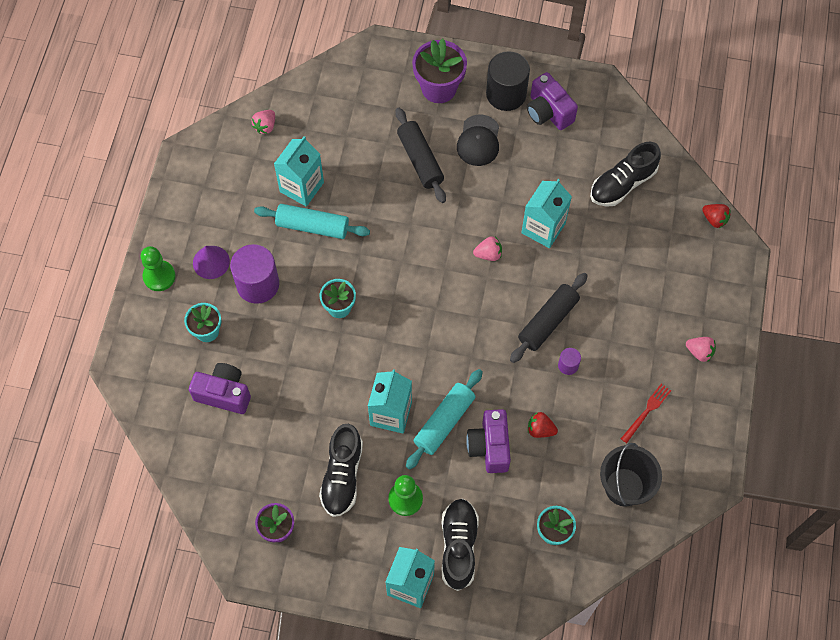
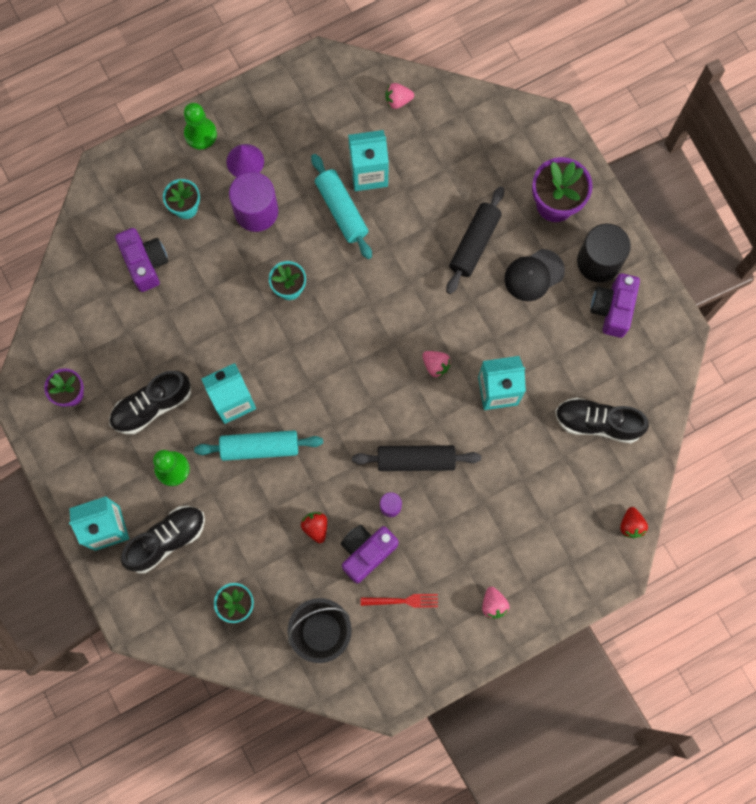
camera: 50 degrees right, 10 degrees up
purple camera [466,409,511,473] -> purple camera moved to [341,525,399,584]

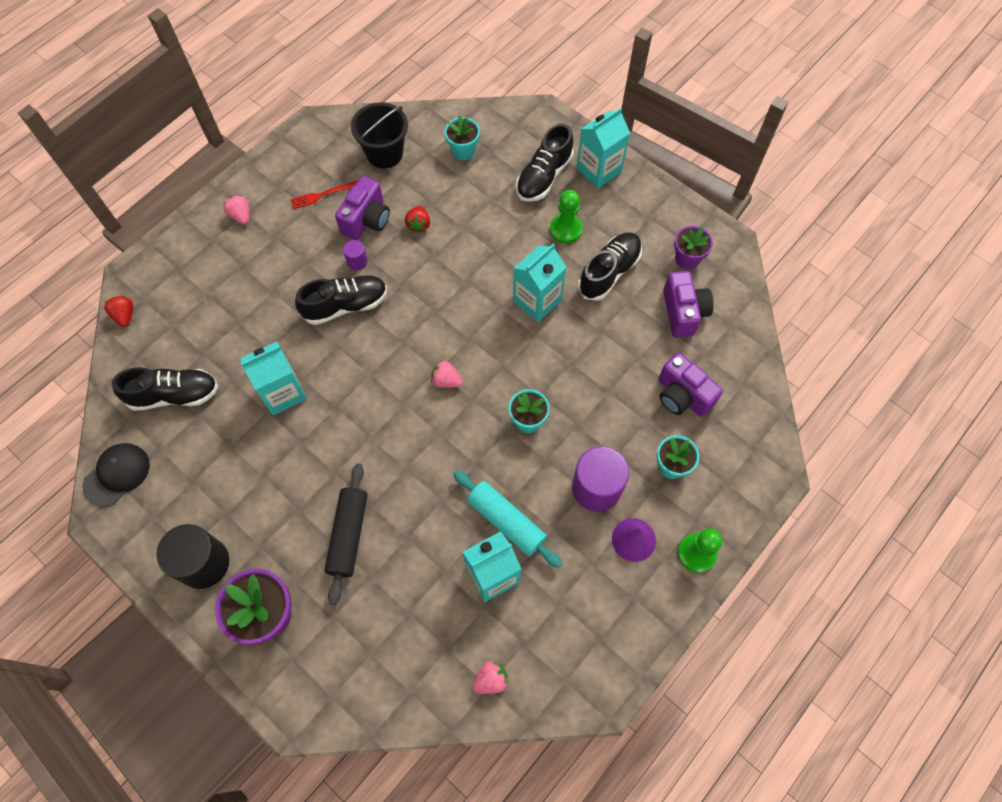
camera: 160 degrees right, 10 degrees down
turquoise rolling pin [194,430,323,461] -> none
red strawberry [301,512,327,543] -> red strawberry turned 45 degrees clockwise [405,206,430,233]
black rolling pin [352,445,481,471] -> black shoe [295,275,387,325]
pink strawberry [422,351,451,378] -> pink strawberry moved to [431,361,463,388]
black cap [504,249,565,301] -> black cap moved to [83,443,150,507]
purple camera [590,273,640,338] -> purple camera moved to [663,271,714,338]

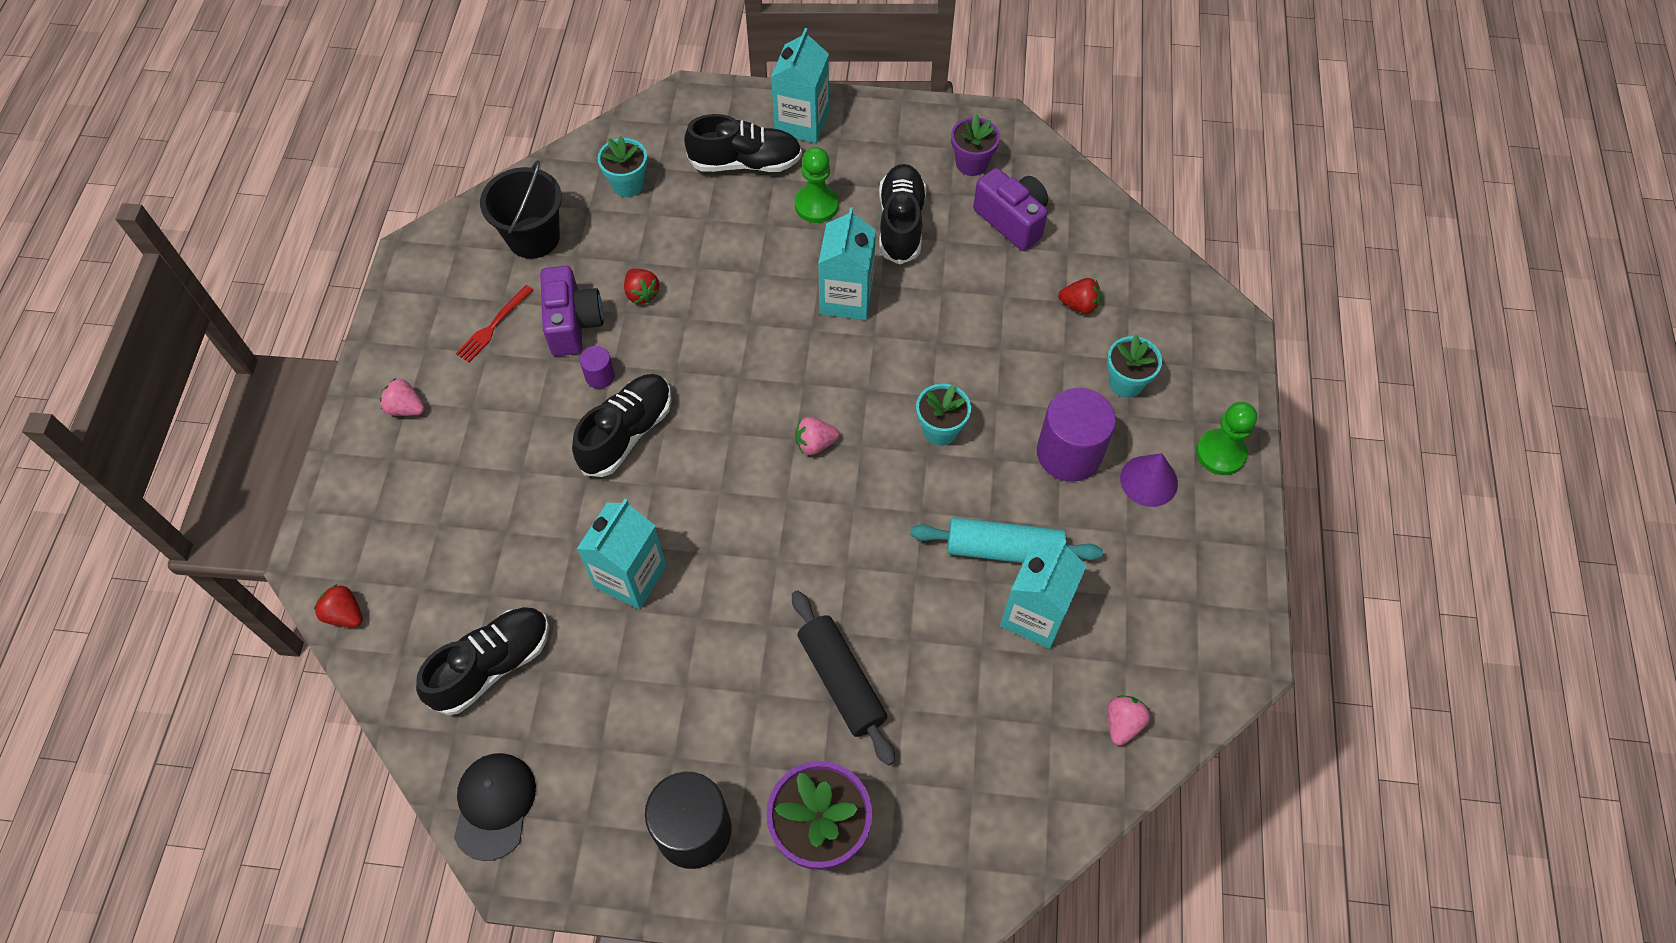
camera: 35 degrees left, 5 degrees down
black shoe [516,124,574,202] -> black shoe turned 90 degrees counterclockwise [684,114,802,172]
purple camera [659,353,723,417] -> red strawberry [1058,278,1101,314]

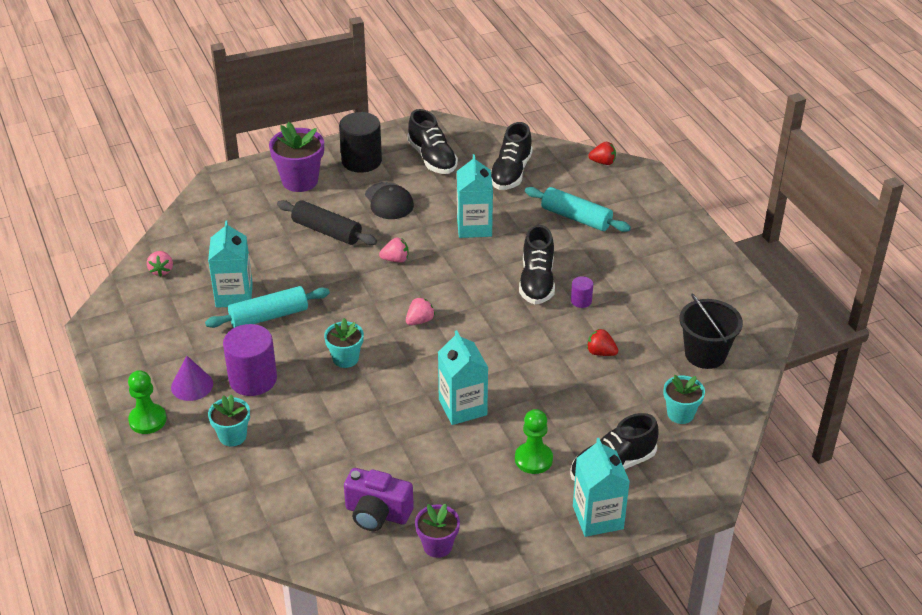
camera: 150 degrees right, 20 degrees down
pink strawberry [380,378,425,416] -> pink strawberry moved to [379,238,409,263]
black cap [454,753,536,861] -> black cap moved to [365,182,414,219]
red fork [456,285,533,362] -> none
purple camera [540,266,604,356] -> none
black shoe [879,164,926,265] -> black shoe moved to [407,109,458,174]
red strawberry [1058,278,1101,314] -> none
none -> turquoise rolling pin [525,187,631,232]

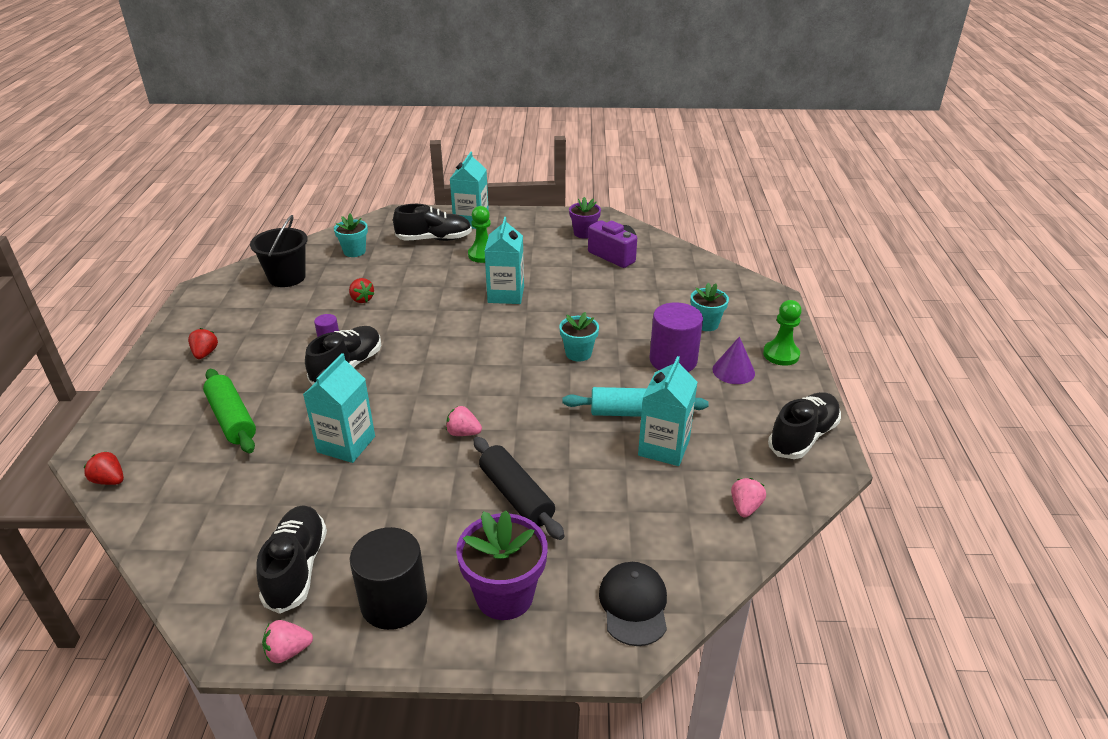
camera: 155 degrees left, 5 degrees down
black cap [365,182,414,219] -> black cap moved to [599,562,667,646]
pink strawberry [406,297,435,325] -> pink strawberry moved to [262,620,313,663]
black shoe [491,122,533,190] -> black shoe moved to [768,392,841,459]
turquoise rolling pin [525,187,631,232] -> green rolling pin [203,369,256,453]
none -> red strawberry [188,328,218,359]

